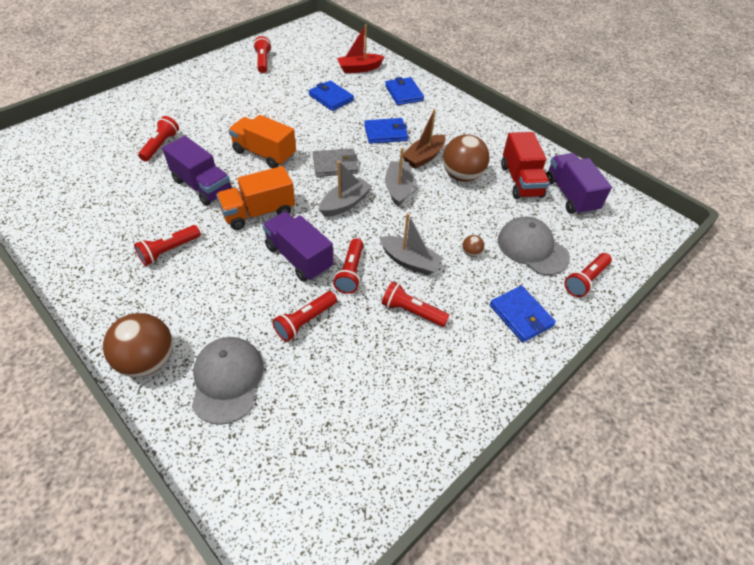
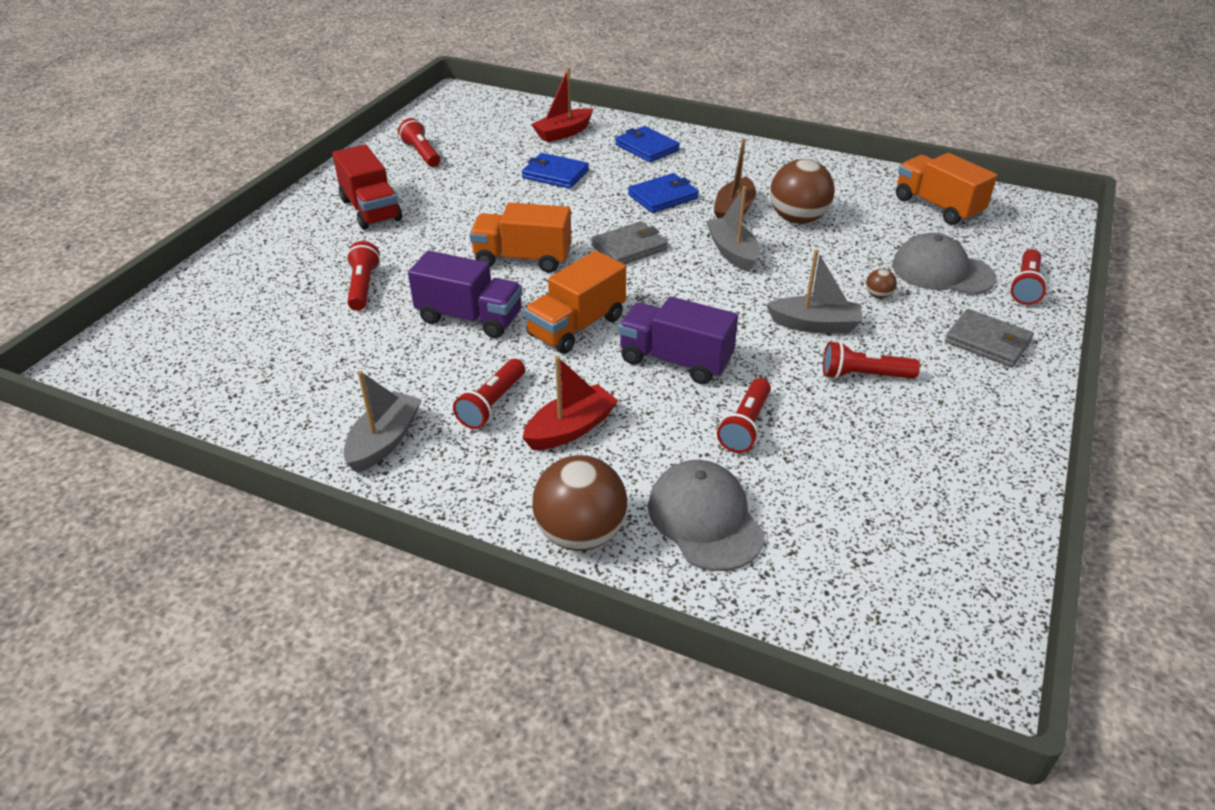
camera: 20 degrees left, 10 degrees down
grey boat [319,161,372,217] -> grey boat moved to [343,371,422,473]
red flashlight [333,238,363,294] -> none
blue wallet [490,286,556,343] -> grey wallet [945,309,1034,367]
red truck [501,132,550,199] -> red truck moved to [332,145,402,230]
purple truck [546,153,612,215] -> orange truck [896,153,997,225]
none -> red boat [522,356,618,450]

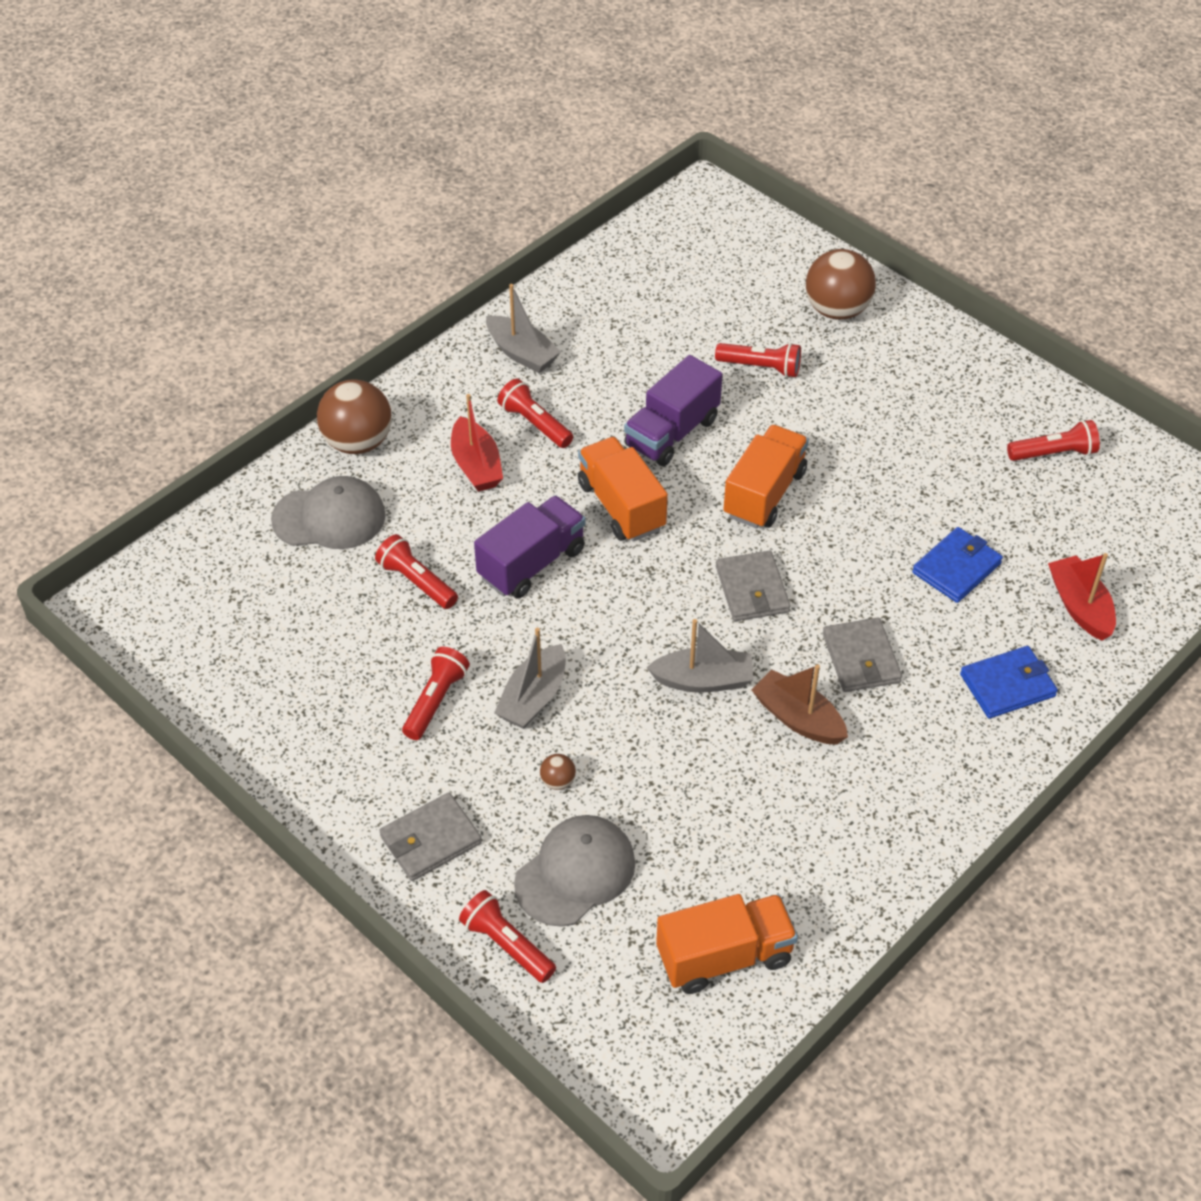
camera: 110 degrees right, 10 degrees up
red truck [332,145,402,230] -> none
blue wallet [628,173,699,213] -> grey wallet [823,618,902,692]
brown ball [770,159,835,224] -> brown ball moved to [806,249,876,320]

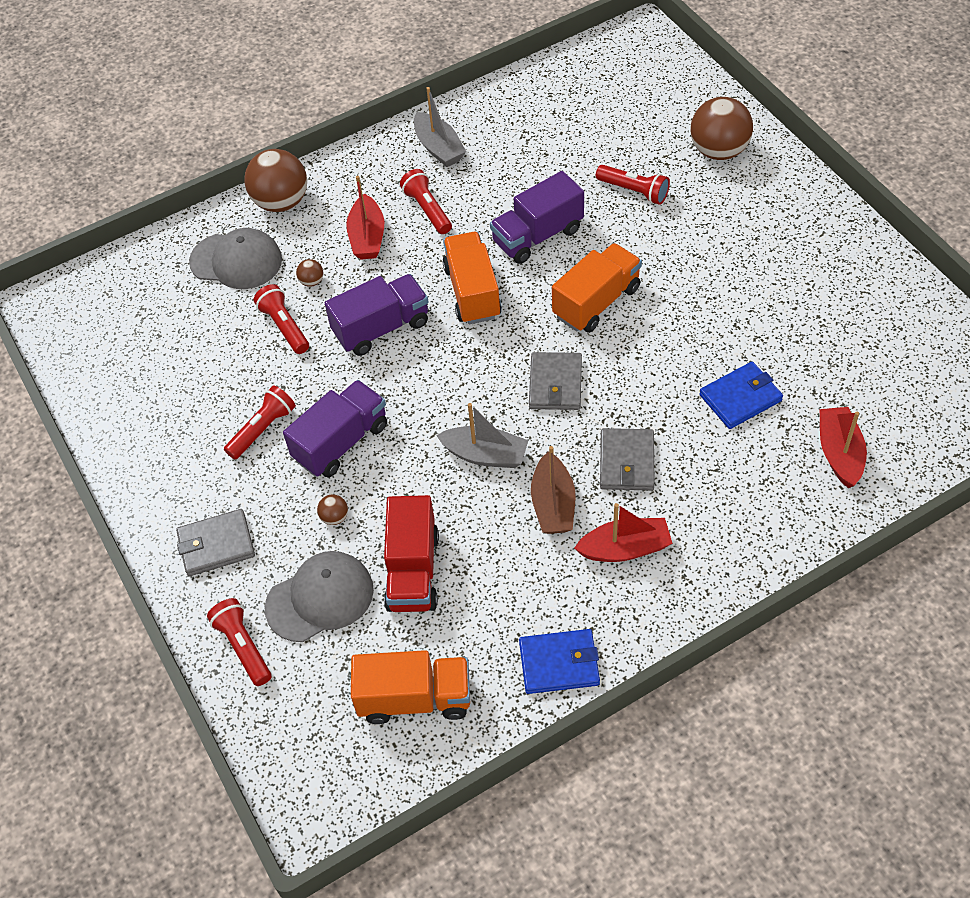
camera: 20 degrees right, 5 degrees up
grey boat [494,628,566,729] -> purple truck [283,380,387,477]
brown boat [752,664,848,744] -> brown boat turned 150 degrees counterclockwise [531,446,576,534]
blue wallet [960,646,1058,718] -> blue wallet moved to [519,629,600,694]
red flashlight [1007,420,1100,461] -> none
none -> brown ball [296,259,323,287]
none -> red truck [384,495,439,612]
none -> red boat [574,503,673,562]

